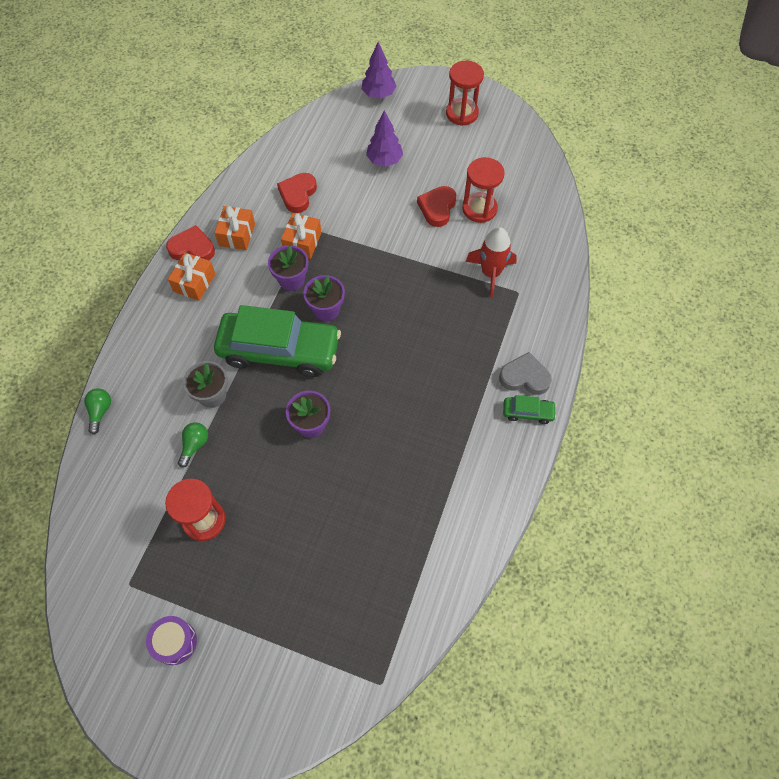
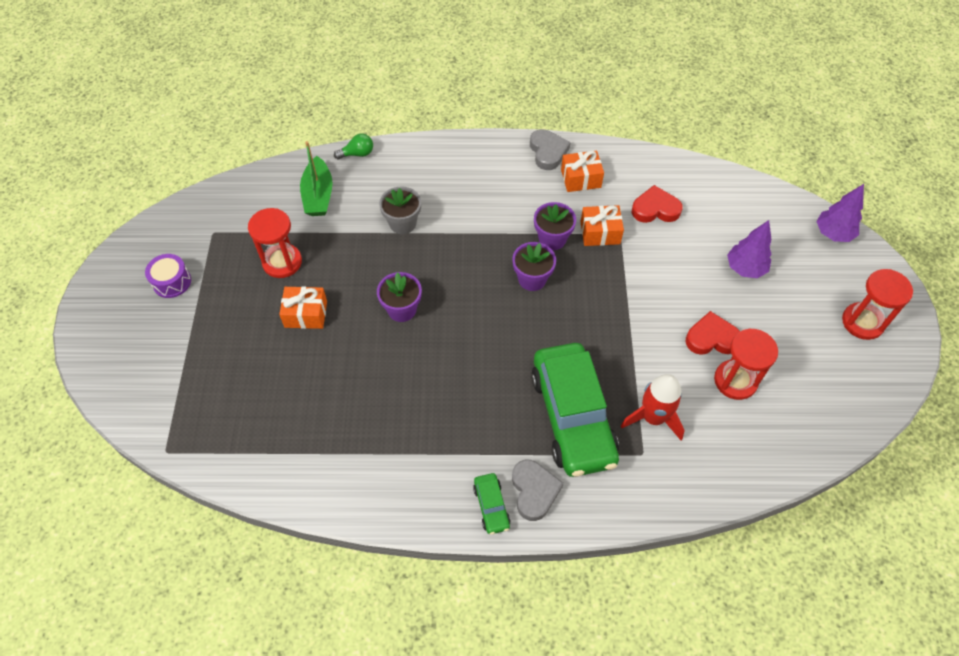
camera: 70 degrees right, 5 degrees down
red heart [166,225,215,260] -> grey heart [530,129,570,170]
orange gift [168,252,215,301] -> orange gift moved to [279,286,327,329]
green light bulb [178,422,208,468] -> none
green car [214,305,341,377] -> green car moved to [531,343,619,477]
none -> green boat [300,141,333,216]

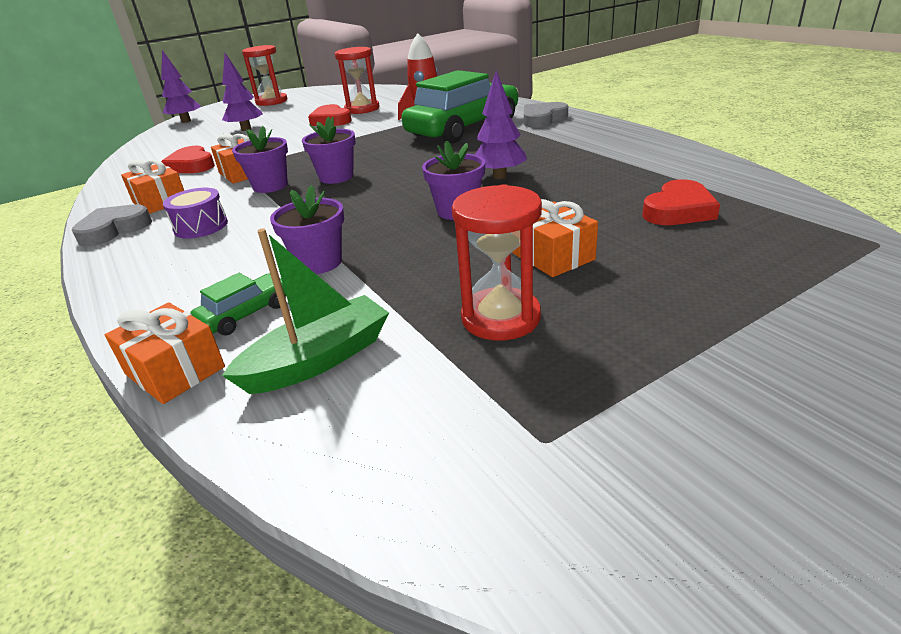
camera: 120 degrees left, 25 degrees down
purple drum [145,254,191,298] -> purple drum moved to [163,188,228,239]
green light bulb [334,133,373,159] -> orange gift [105,302,225,404]
grey flower pot [379,186,421,234] -> purple flower pot [270,185,344,274]
green car [473,473,511,535] -> green car moved to [190,273,286,335]
none -> purple tree [475,71,527,179]
none -> red heart [642,179,720,225]

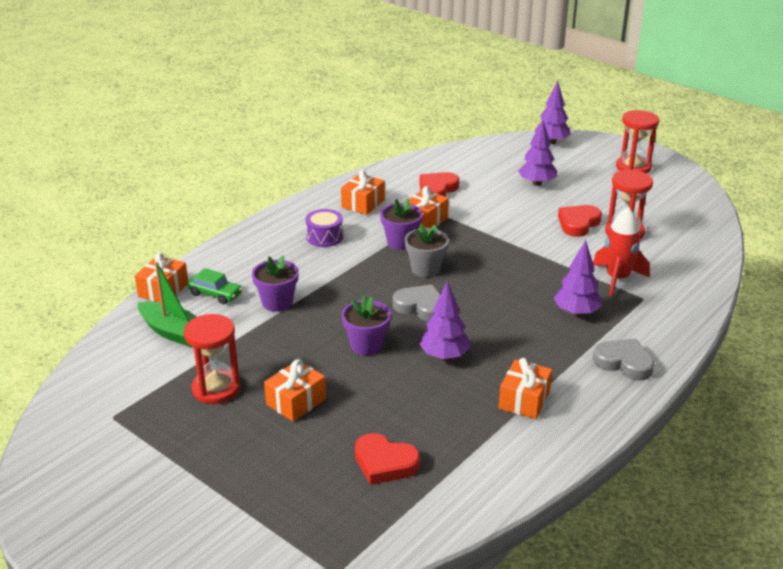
camera: 70 degrees right, 0 degrees up
grey heart [72,204,152,246] -> grey heart moved to [393,284,441,321]
purple flower pot [302,117,356,184] -> grey flower pot [405,224,449,277]
green car [402,70,519,143] -> purple tree [554,240,602,316]
none -> orange gift [499,358,552,419]

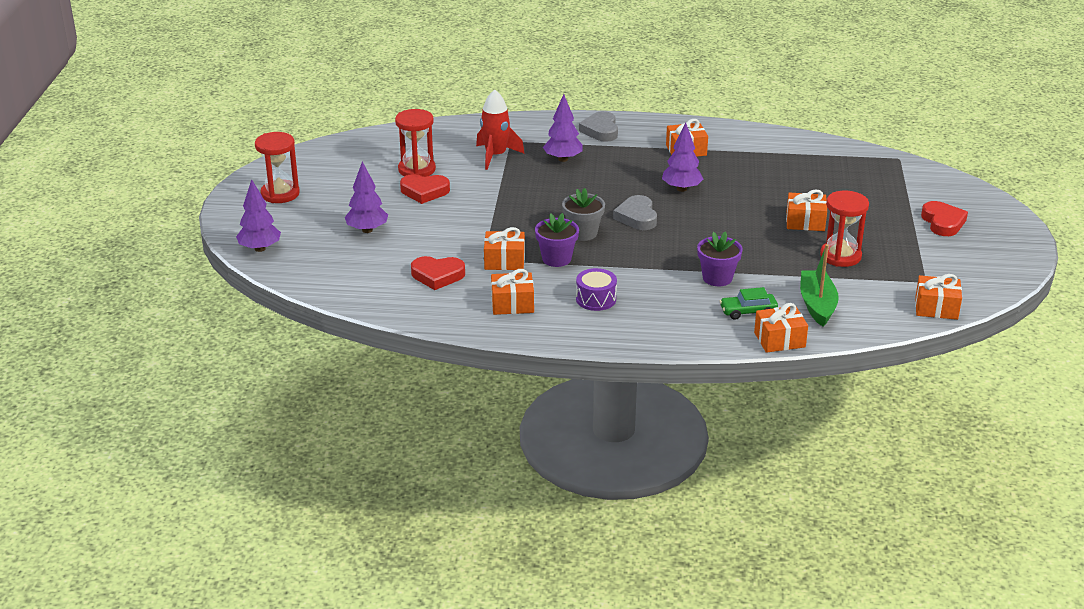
camera: 125 degrees left, 0 degrees up
green car [187,268,243,304] -> green car turned 90 degrees counterclockwise [720,287,778,320]
purple flower pot [342,296,391,356] -> none
red heart [355,433,420,485] -> red heart moved to [921,201,968,236]
none -> orange gift [915,274,962,320]

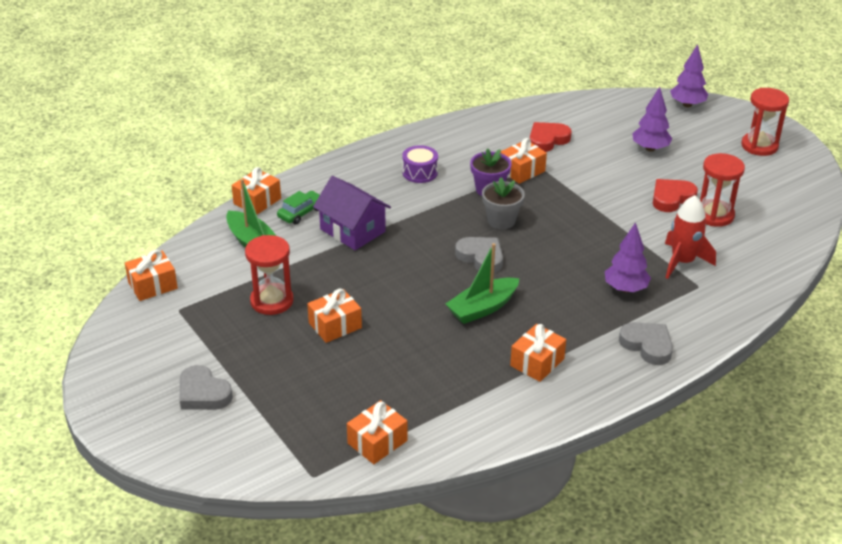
camera: 140 degrees right, 5 degrees up
orange gift [491,269,534,315] -> orange gift moved to [347,400,407,464]
purple tree [662,122,703,192] -> green boat [446,243,520,324]
purple flower pot [697,232,743,286] -> purple house [313,176,391,250]
red heart [921,201,968,236] -> grey heart [180,365,233,410]

